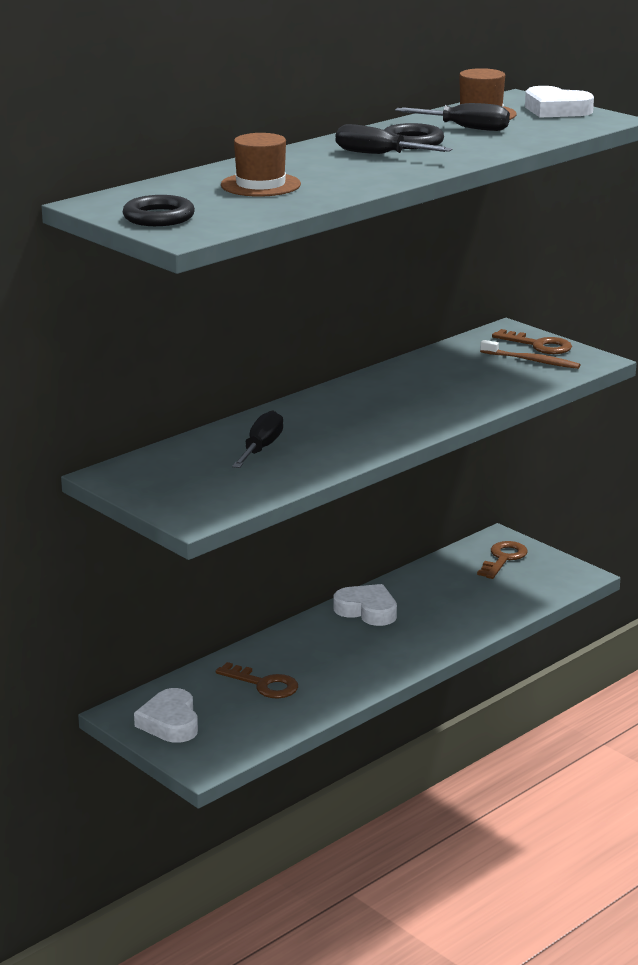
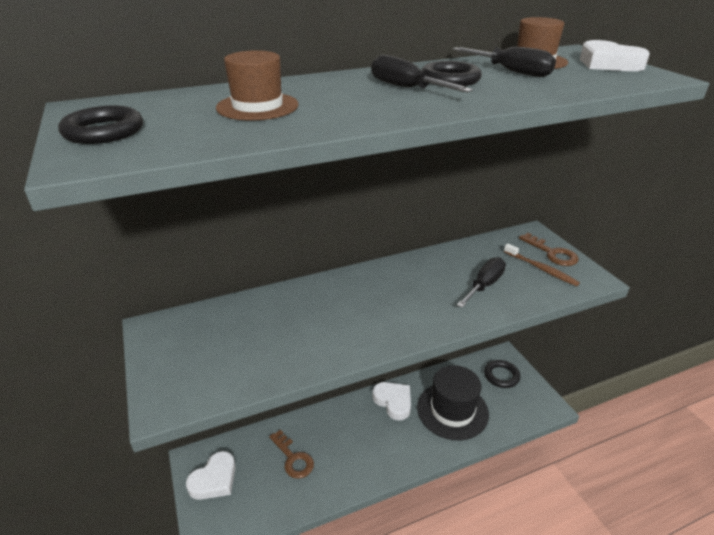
camera: 20 degrees right, 10 degrees up
white heart [134,688,198,743] -> white heart turned 150 degrees counterclockwise [186,451,236,500]
black screwdriver [232,410,283,468] -> black screwdriver moved to [457,257,506,308]
brown key [477,541,528,579] -> black ring [484,360,520,388]
none -> black hat [417,365,489,440]

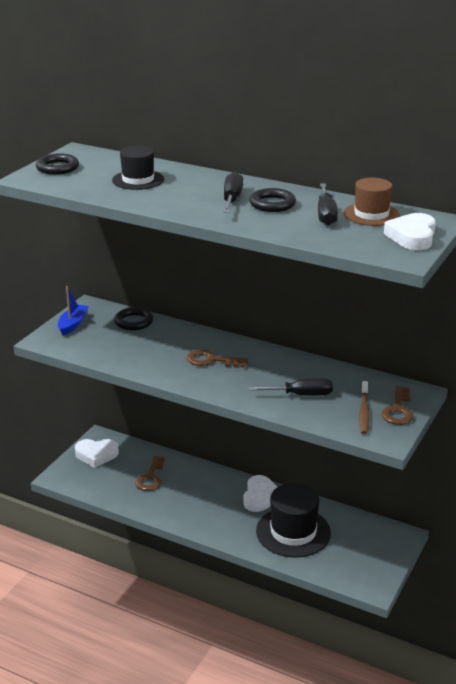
camera: 50 degrees right, 5 degrees down
brown hat [216,50,299,121] -> black hat [112,146,164,190]
black ring [484,360,520,388] -> black ring moved to [114,307,153,331]
none -> blue boat [58,286,89,336]
none -> brown key [187,349,249,368]

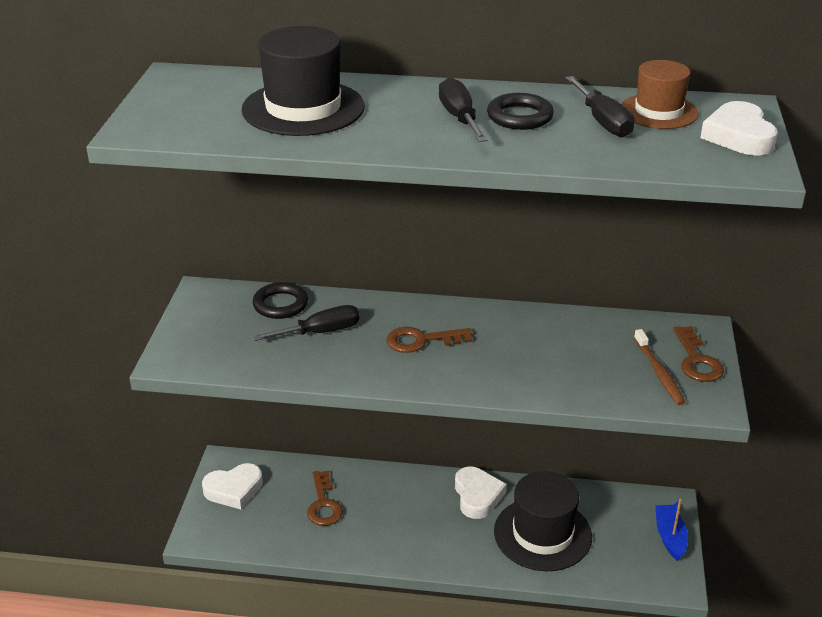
camera: 20 degrees left, 5 degrees up
black ring [36,153,79,175] -> none
blue boat [58,286,89,336] -> blue boat moved to [655,498,688,561]
black hat [112,146,164,190] -> black hat [241,26,365,136], size x1.59
black screwdriver [249,378,333,396] -> black screwdriver moved to [253,305,360,341]

